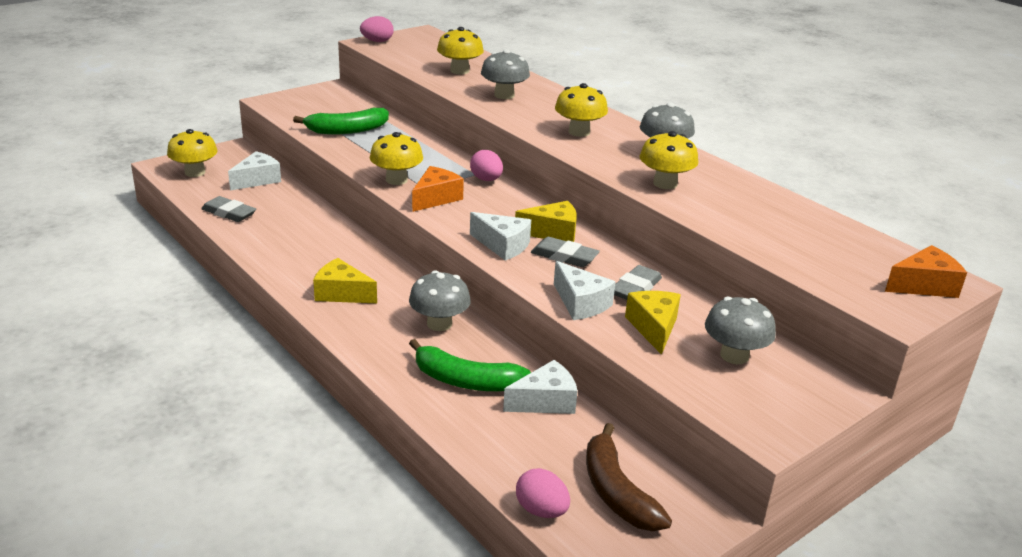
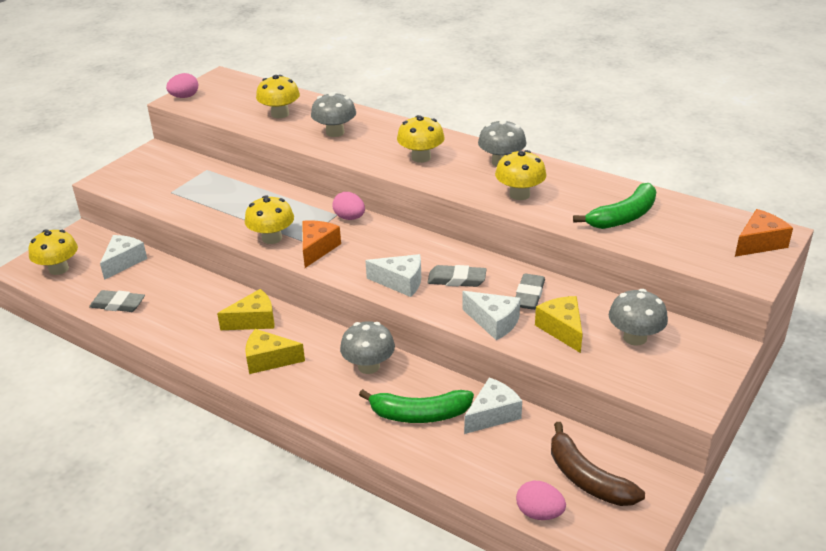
camera: 15 degrees left, 5 degrees up
green banana [293,108,389,135] -> green banana moved to [573,183,656,229]
yellow cheese [515,201,577,242] -> yellow cheese moved to [217,289,274,330]

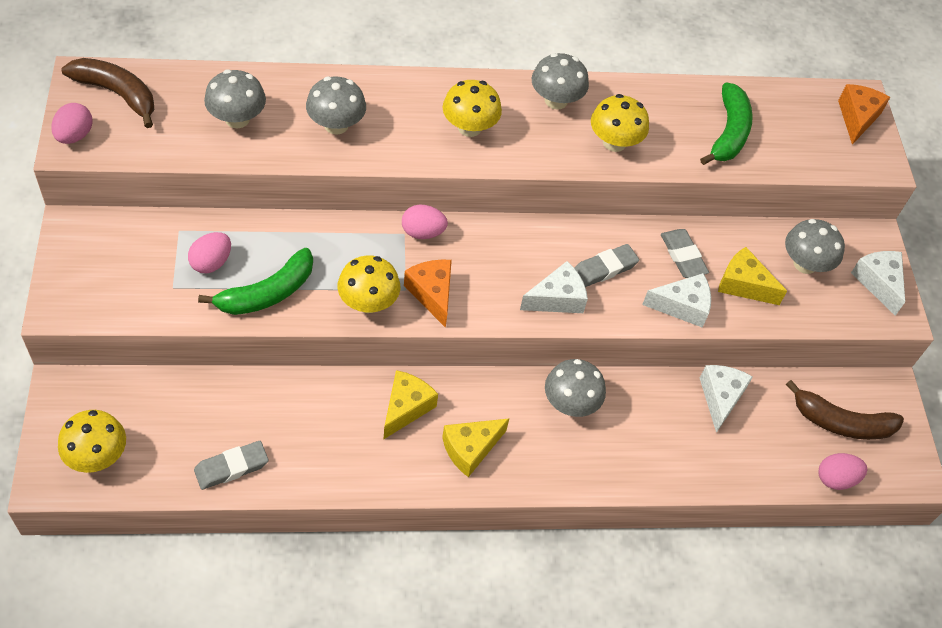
camera: 45 degrees left, 20 degrees up
white cheese [100,235,147,280] -> white cheese moved to [851,251,905,316]
yellow mushroom [256,75,300,118] -> grey mushroom [204,69,266,128]
green banana [359,389,474,423] -> green banana moved to [198,248,313,315]
none -> brown banana [61,58,154,128]
none -> pink egg [188,232,231,273]

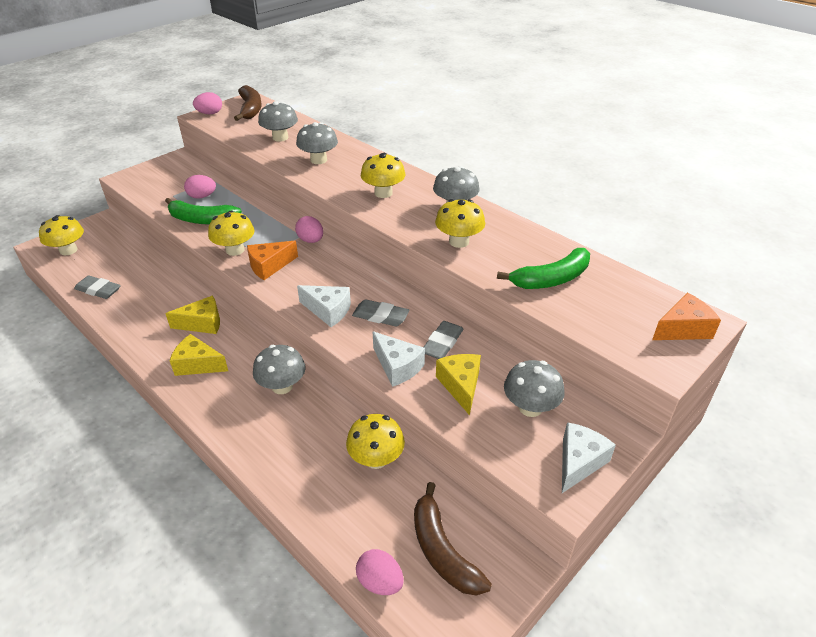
camera: 55 degrees right, 15 degrees down
orange cheese [404,260,452,328] -> orange cheese turned 150 degrees counterclockwise [247,241,298,280]
white cheese [700,365,753,433] -> yellow mushroom [346,414,405,469]

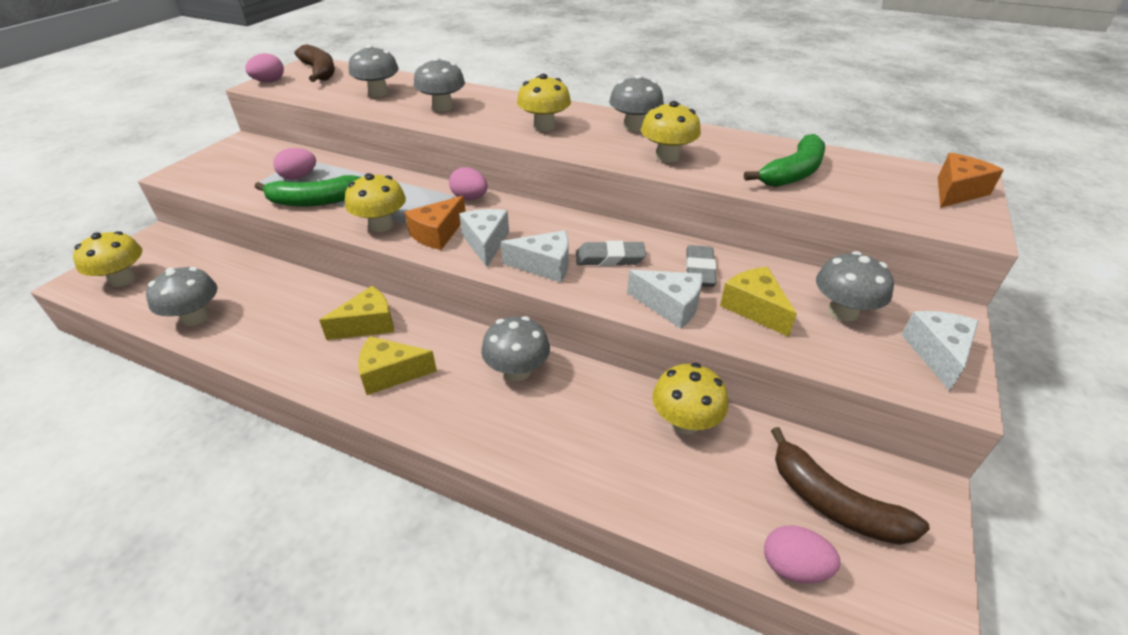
camera: 20 degrees left, 0 degrees up
grey eraser [74,275,121,299] -> grey mushroom [146,267,218,326]
none -> white cheese [459,209,509,267]

